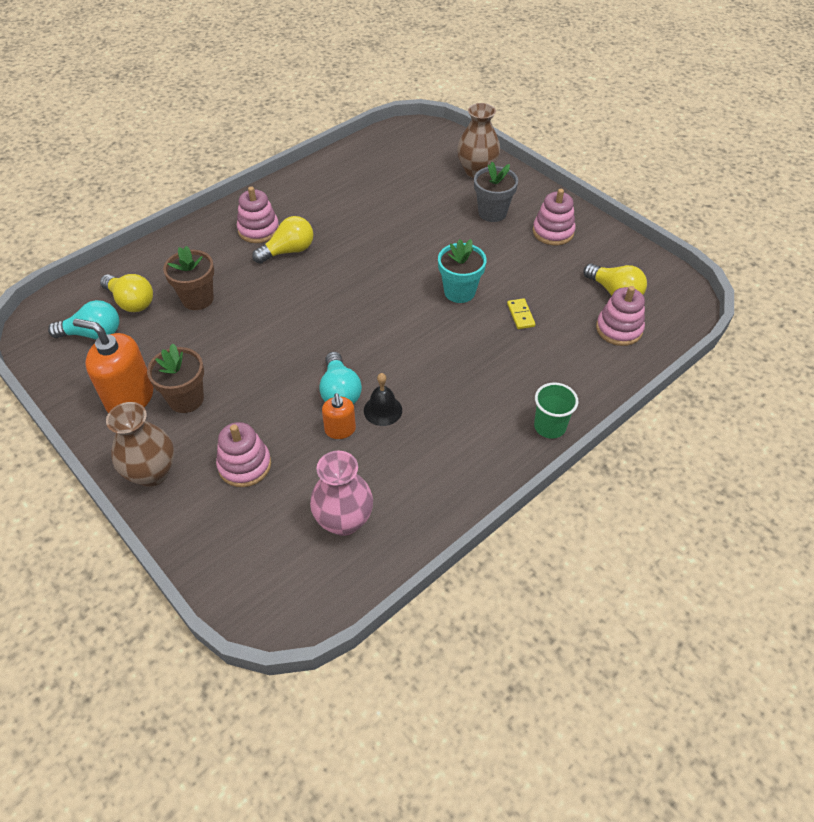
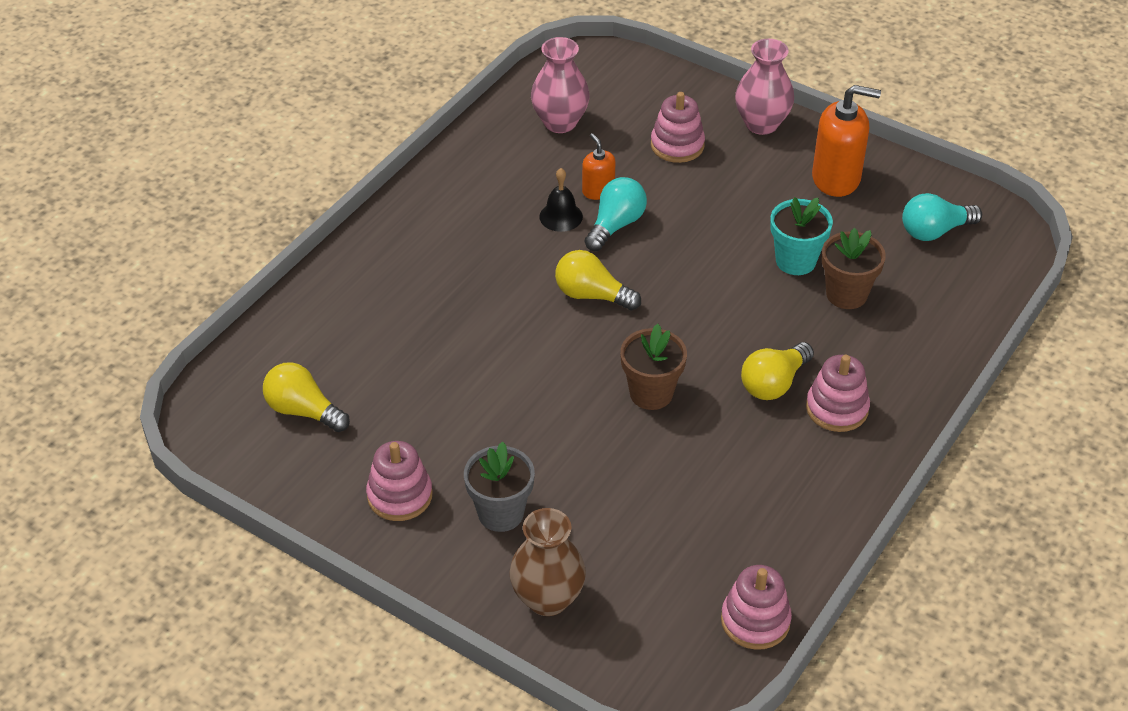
camera: 165 degrees right, 5 degrees down
yellow light bulb [100,274,153,312] -> yellow light bulb moved to [555,250,641,310]
brown vase [106,402,174,487] -> pink vase [735,39,794,135]
brown flower pot [147,343,204,413] -> brown flower pot moved to [620,324,687,410]
turquoise light bulb [319,352,362,404] -> turquoise light bulb turned 60 degrees clockwise [585,177,647,251]
turquoise flower pot [438,239,487,303] -> turquoise flower pot moved to [770,197,833,275]
yellow domino [507,298,535,329] -> none
green cup [534,382,578,439] -> none
pink stacking toy [596,286,645,346] -> pink stacking toy moved to [721,565,792,650]

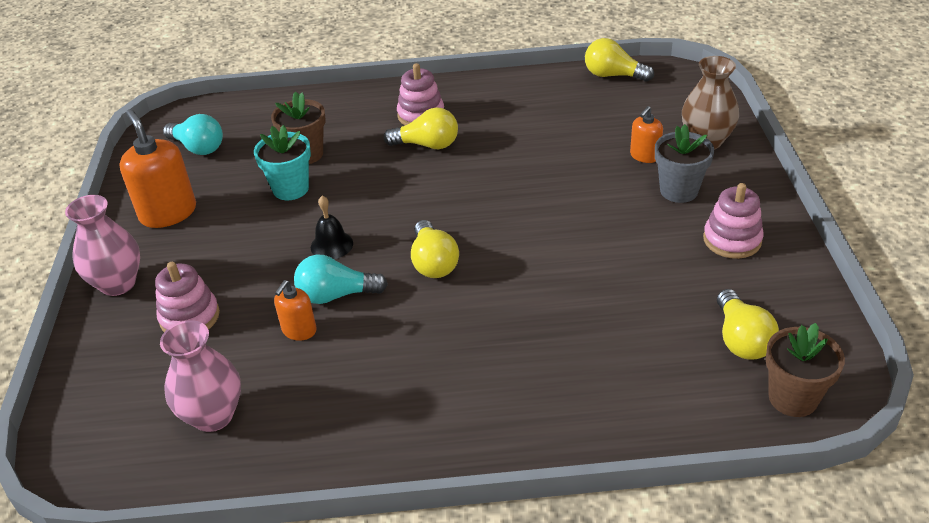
camera: 125 degrees left, 5 degrees down
black bell [539,168,583,232] -> black bell moved to [311,196,353,259]
brown flower pot [620,324,687,410] -> brown flower pot moved to [766,323,845,417]
pink stacking toy [721,565,792,650] -> yellow light bulb [585,38,654,82]
none -> orange soap dispenser [630,106,663,163]

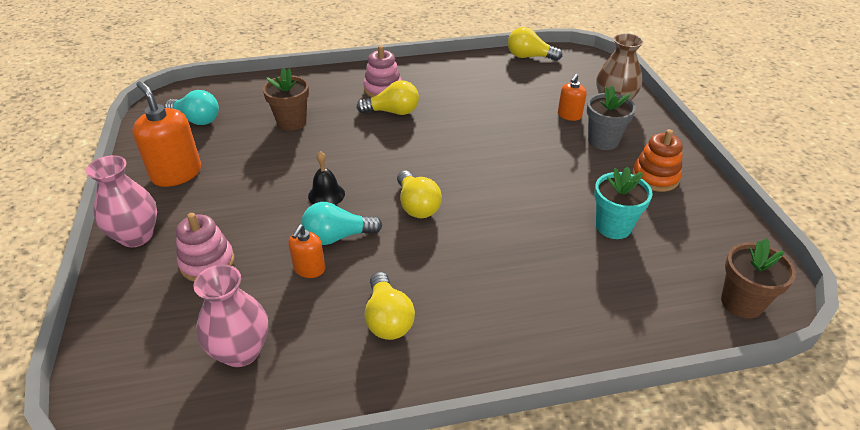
camera: 10 degrees left, 0 degrees up
turquoise flower pot [254,125,311,200] -> turquoise flower pot moved to [594,167,653,239]
pink stacking toy [703,183,764,259] -> orange stacking toy [632,129,683,192]
yellow light bulb [717,289,779,360] -> yellow light bulb moved to [365,272,415,340]

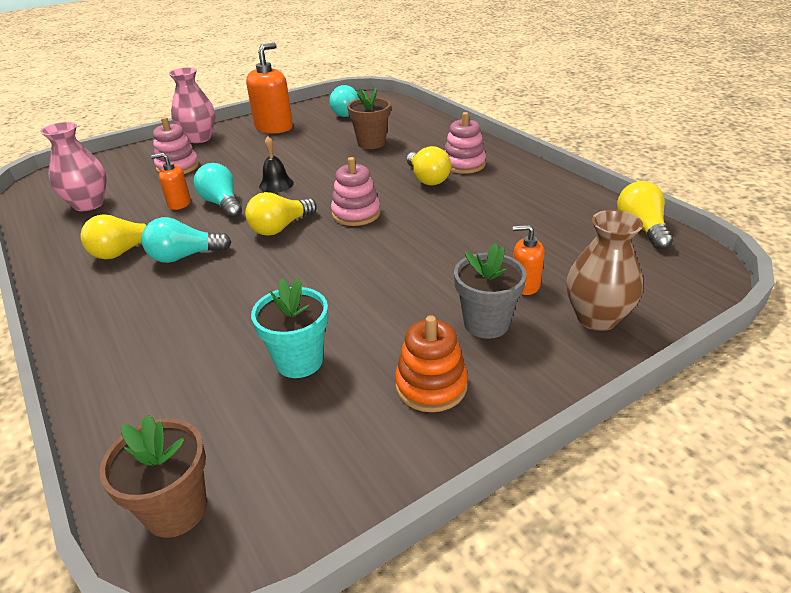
camera: 70 degrees right, 5 degrees down
none -> turquoise light bulb [142,217,232,263]
none -> pink stacking toy [331,157,381,226]

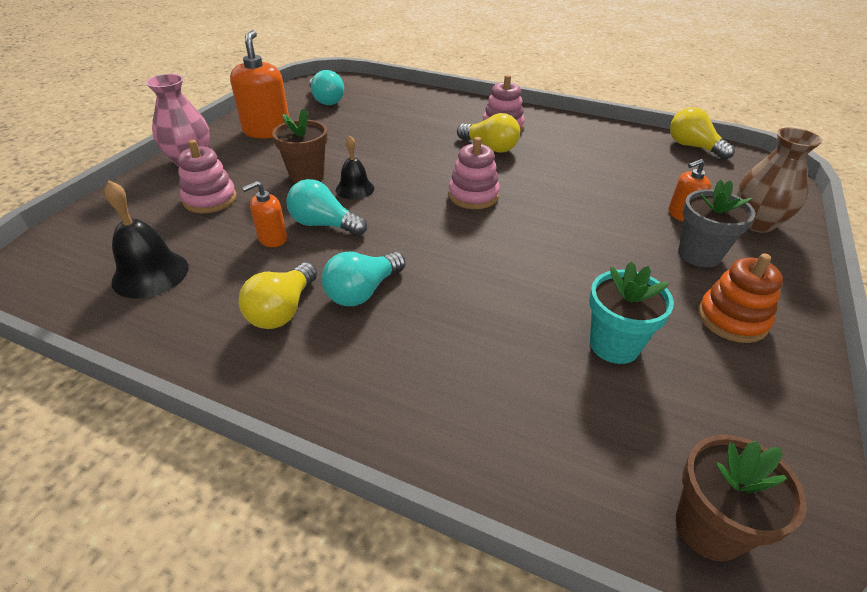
camera: 35 degrees left, 5 degrees up
pink vase [40,122,107,211] -> black bell [104,180,189,299]
yellow light bulb [245,192,317,236] -> none
brown flower pot [347,88,391,149] -> brown flower pot moved to [272,108,328,183]

